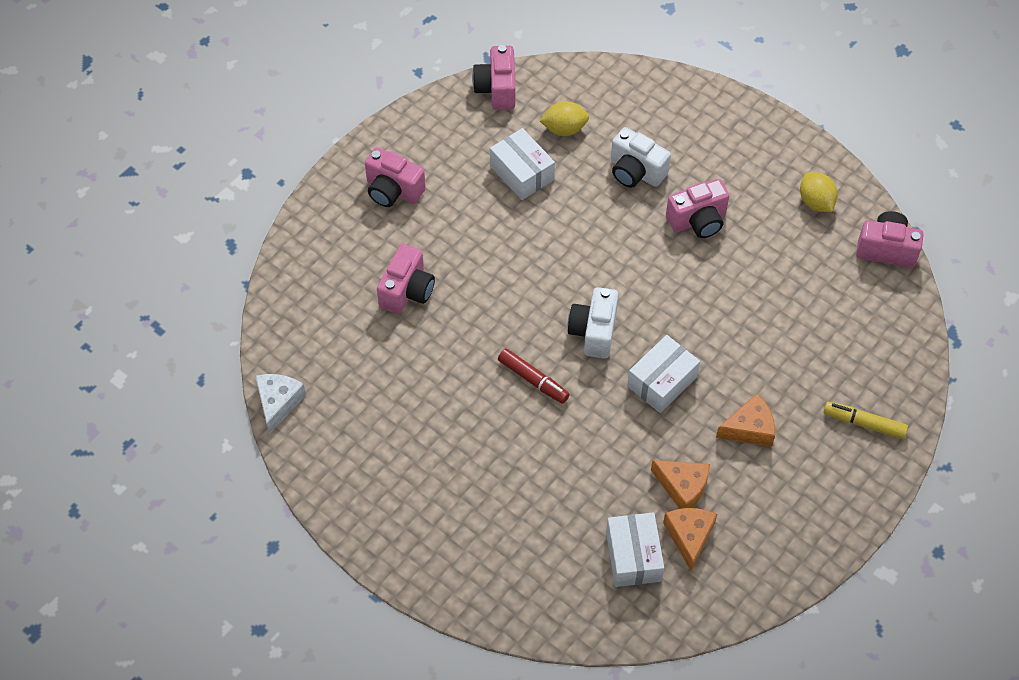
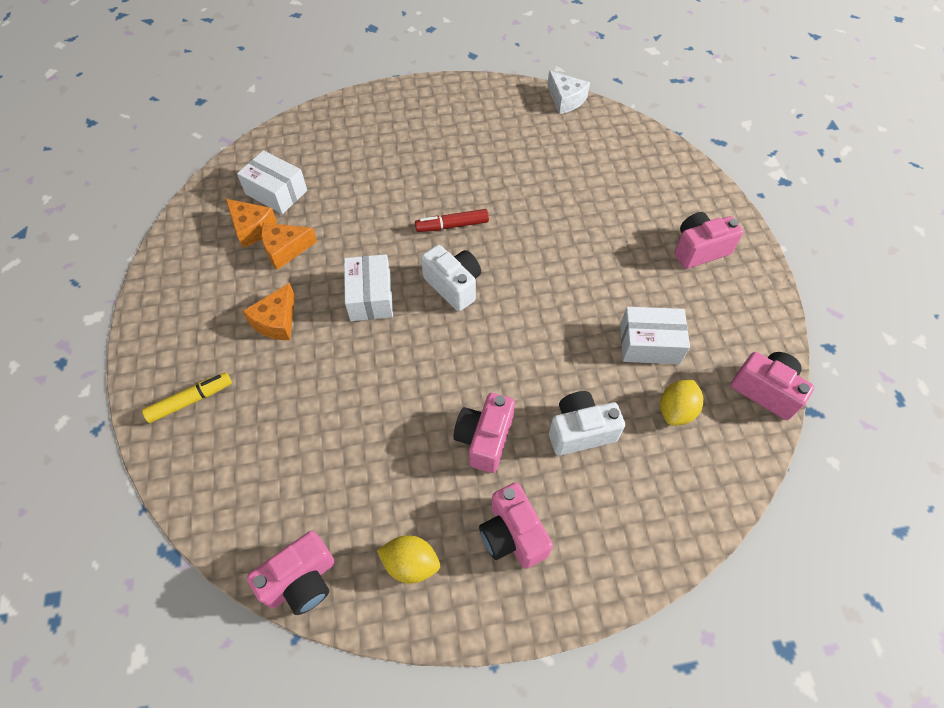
camera: 130 degrees right, 0 degrees up
pink camera [377,244,435,314] -> pink camera moved to [479,482,553,569]

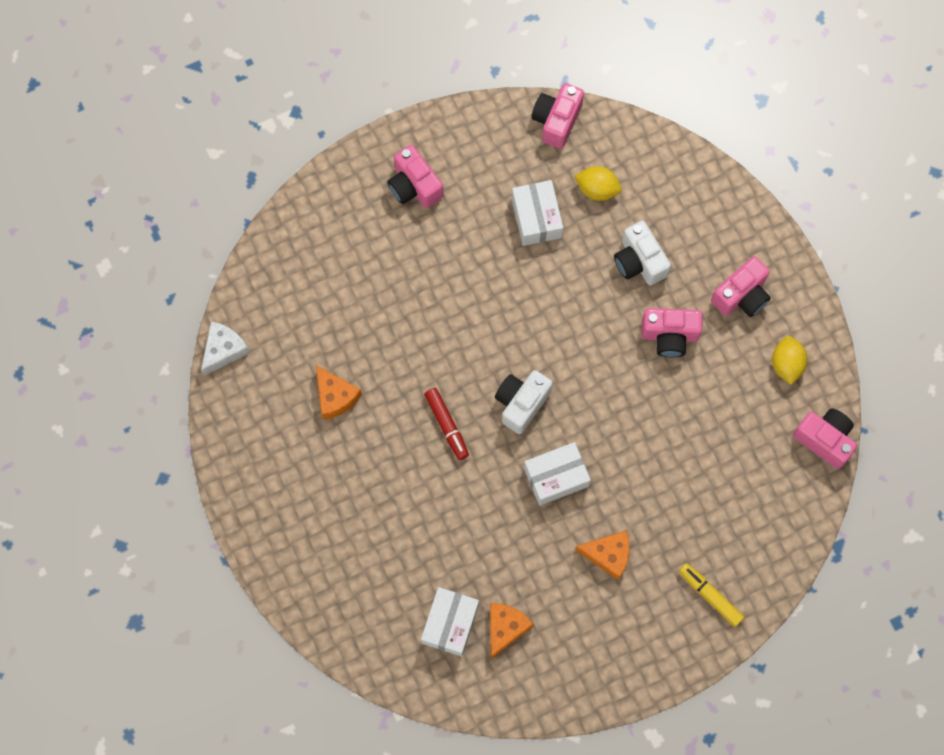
camera: 105 degrees left, 15 degrees up
orange cheese [261,223,317,270] -> orange cheese moved to [316,365,362,420]

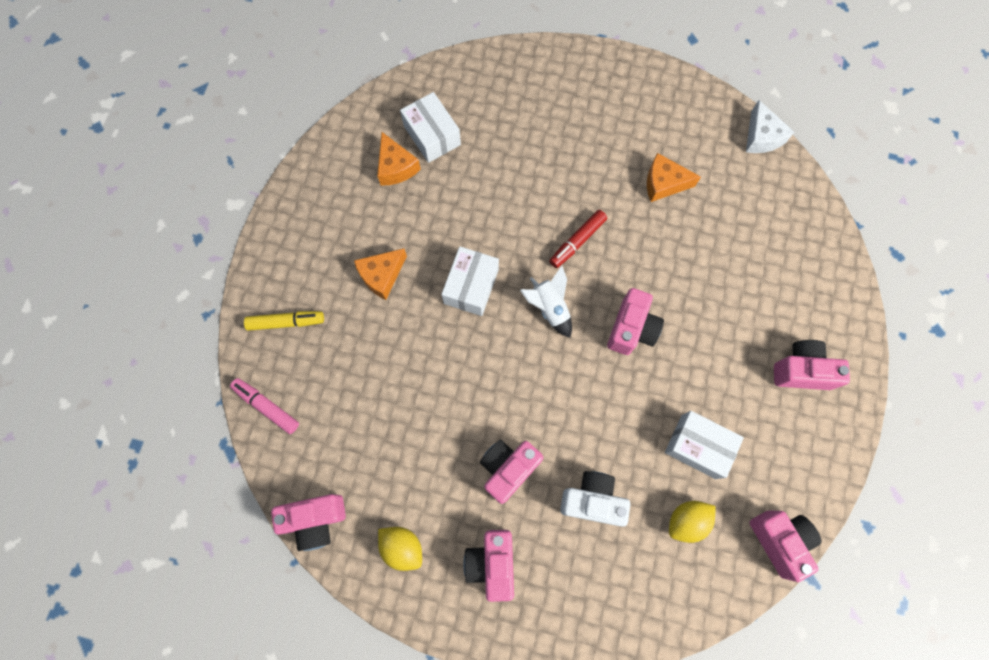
camera: 130 degrees right, 0 degrees up
red marker [424,388,469,460] -> red marker turned 60 degrees counterclockwise [549,210,607,268]
white camera [495,370,553,434] -> white rocket [520,266,572,338]
none -> pink marker [230,378,299,434]
none -> pink camera [607,288,664,355]

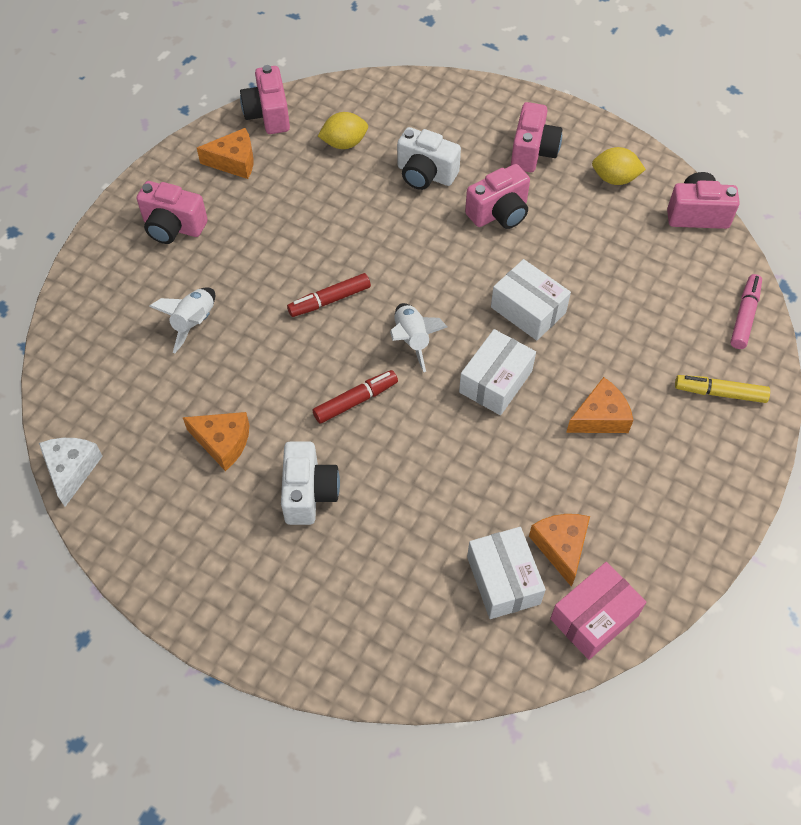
camera: 165 degrees left, 15 degrees down
pink marker [230,378,299,434] -> pink marker turned 120 degrees counterclockwise [730,274,762,349]
yellow lemon [378,527,422,571] -> yellow lemon turned 45 degrees counterclockwise [592,147,646,185]
pink camera [607,288,664,355] -> red marker [287,273,371,317]
white box [665,411,744,479] -> white box moved to [491,259,571,341]
none -> white rocket [149,287,215,353]
none -> orange cheese [197,128,253,179]
none -> white camera [281,441,340,525]
none -> pink box [550,562,647,660]

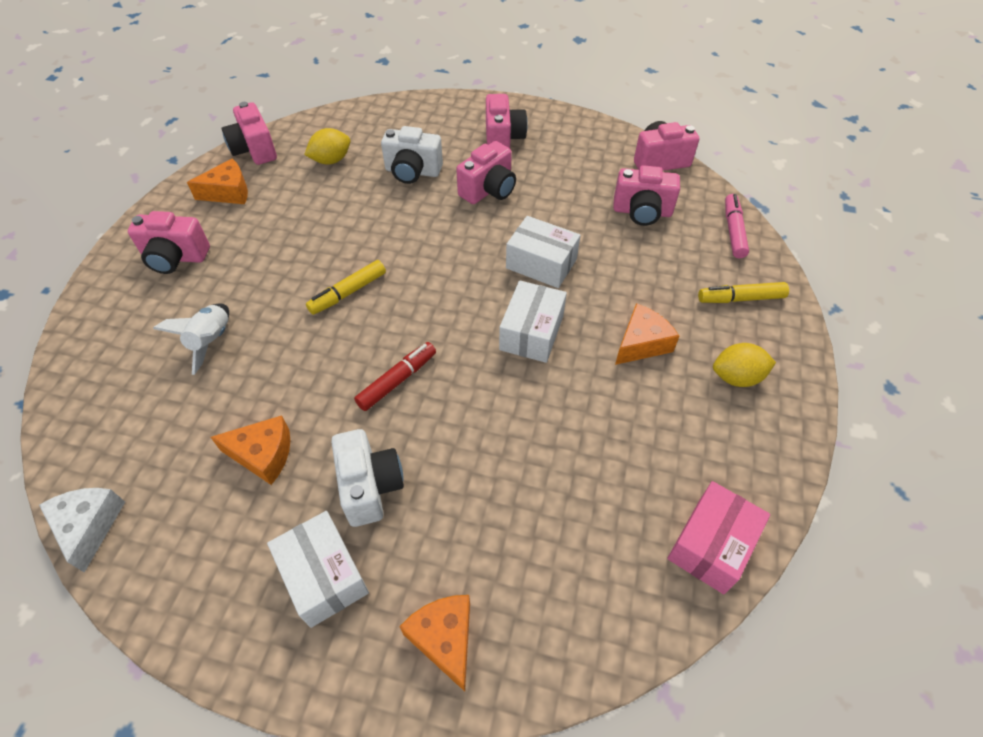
camera: 15 degrees left, 5 degrees down
red marker [287,273,371,317] -> yellow marker [306,260,386,315]
white rocket [390,303,447,372] -> none
white box [467,527,546,619] -> white box moved to [267,511,369,628]
orange cheese [529,514,590,587] -> orange cheese moved to [399,595,470,691]
yellow lemon [592,147,646,185] -> yellow lemon moved to [713,343,776,387]
none -> pink camera [613,165,680,226]

